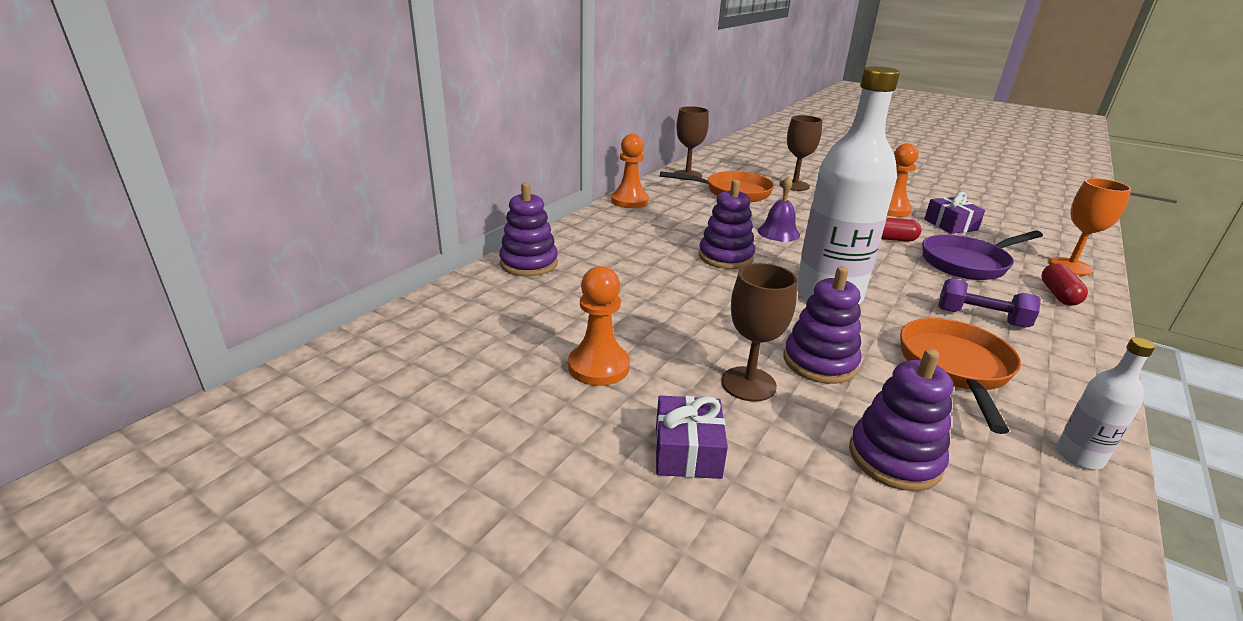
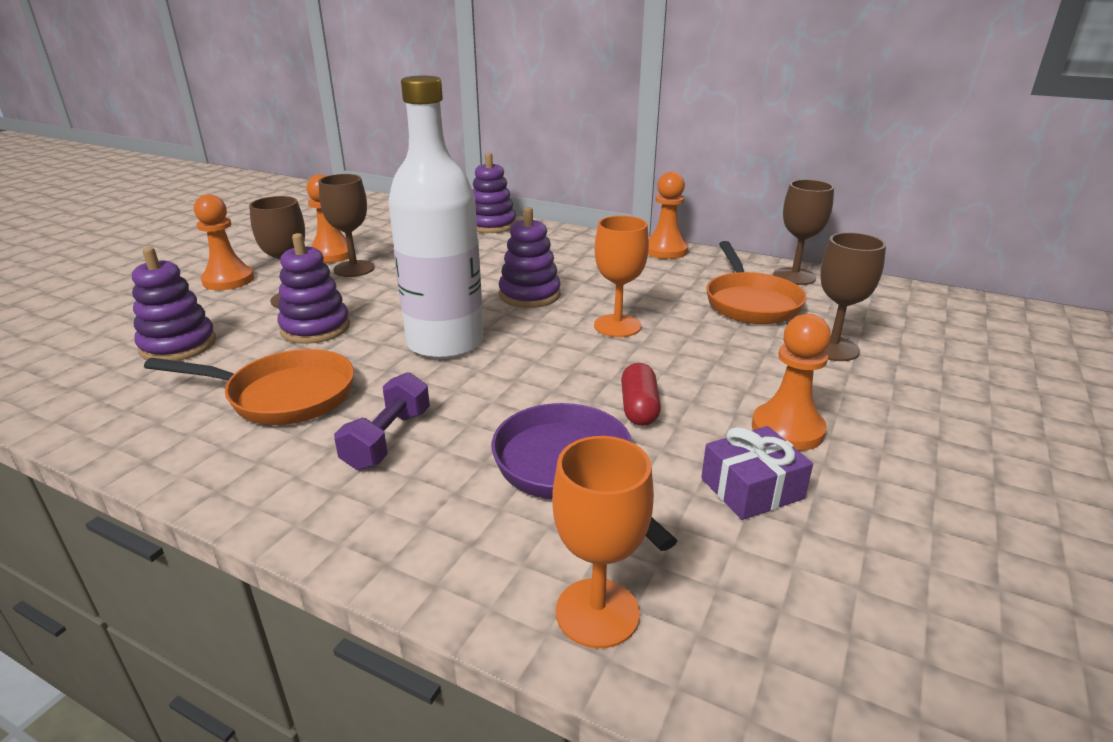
camera: 85 degrees right, 0 degrees up
purple gift [655,396,728,479] -> orange pawn [194,194,254,290]
purple bell [758,176,800,242] -> orange goblet [594,216,649,337]
red capsule [1041,263,1088,306] -> none
white bottle [1056,337,1155,469] -> none
none -> brown goblet [319,174,375,277]

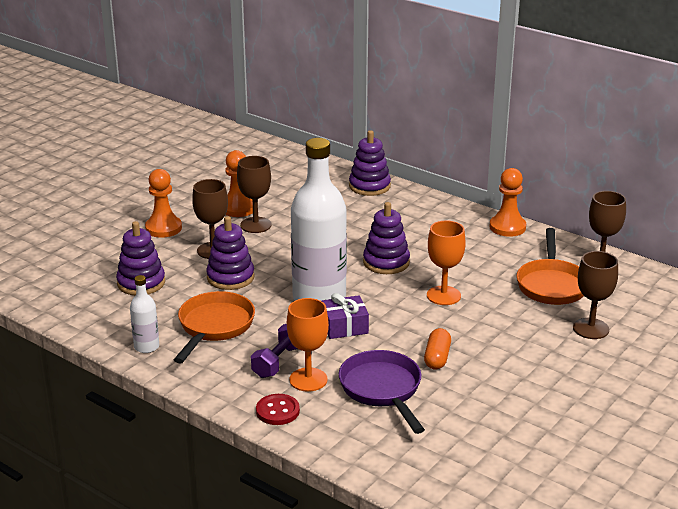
camera: 10 degrees right, 0 degrees up
orange pan [144,349,354,425] -> orange pan turned 90 degrees counterclockwise [174,291,255,363]
orange goblet [552,436,654,648] -> orange goblet moved to [287,298,329,392]
red capsule [621,363,661,426] -> orange capsule [424,328,451,369]
purple gift [701,426,813,520] -> purple gift moved to [322,293,369,339]
orange pawn [752,314,831,451] -> none
none -> white bottle [130,275,159,353]
none -> red button [256,394,300,425]

